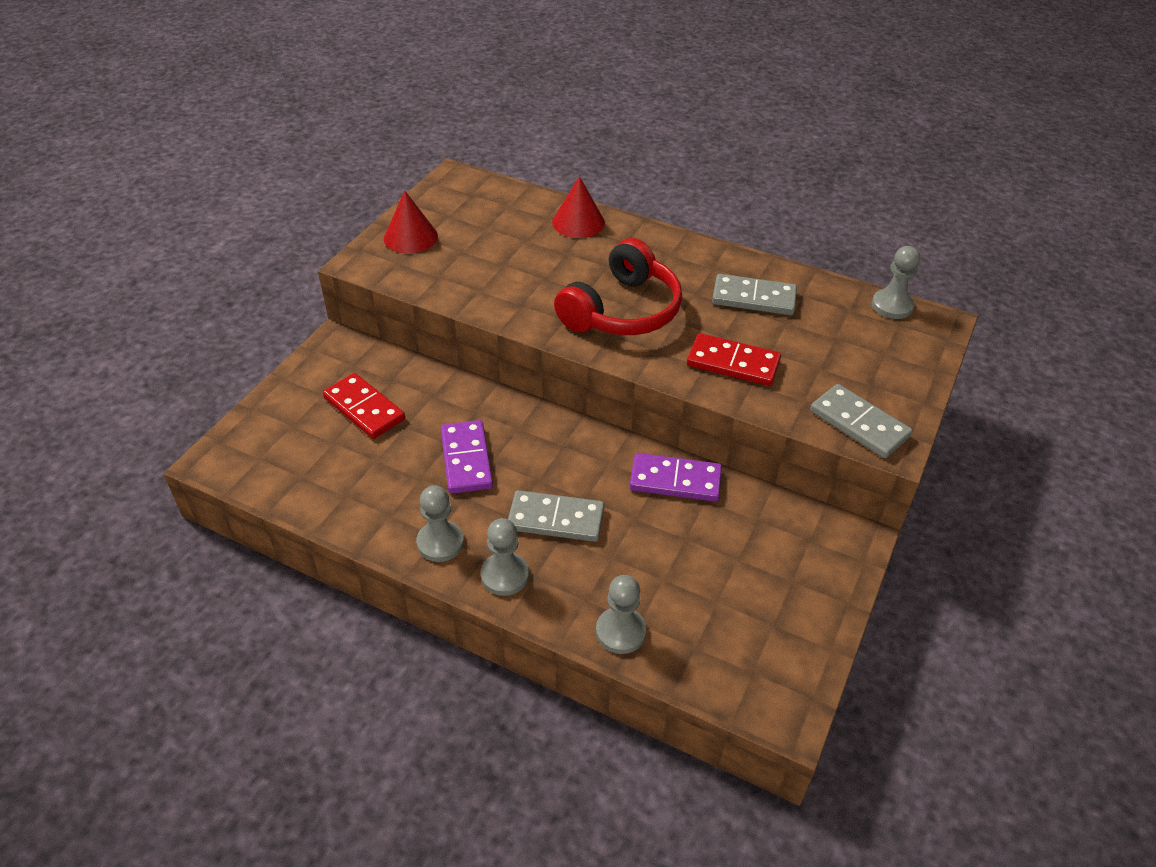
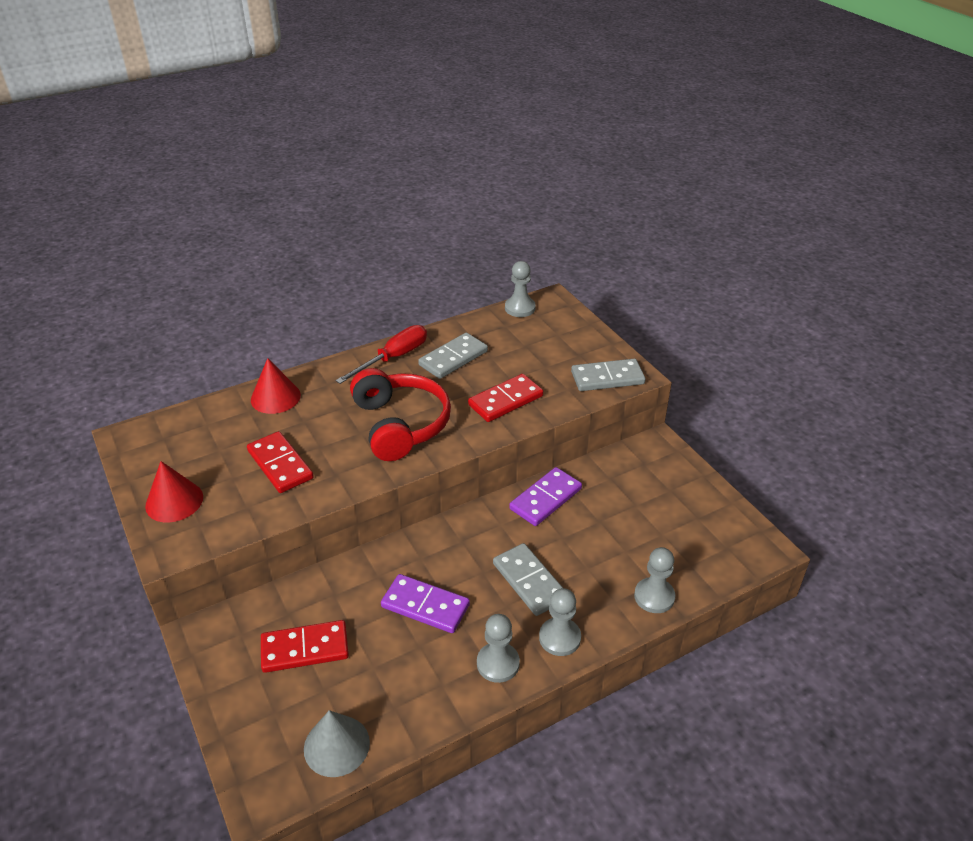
camera: 55 degrees left, 5 degrees down
grey domino [508,490,605,542] -> grey domino turned 75 degrees counterclockwise [493,543,563,616]
none -> red domino [247,431,314,493]
none -> grey cone [304,710,370,777]
none -> red screwdriver [336,325,427,384]

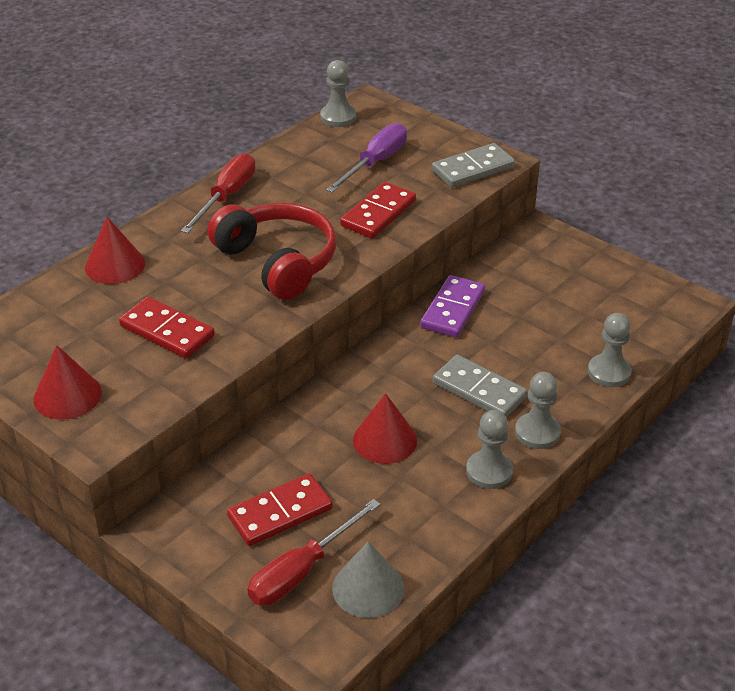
camera: 20 degrees left, 0 degrees up
purple domino [381,574,470,633] -> red cone [353,393,417,464]
grey domino [418,333,488,379] -> none
none -> red screwdriver [247,499,381,606]
none -> purple screwdriver [326,123,407,193]

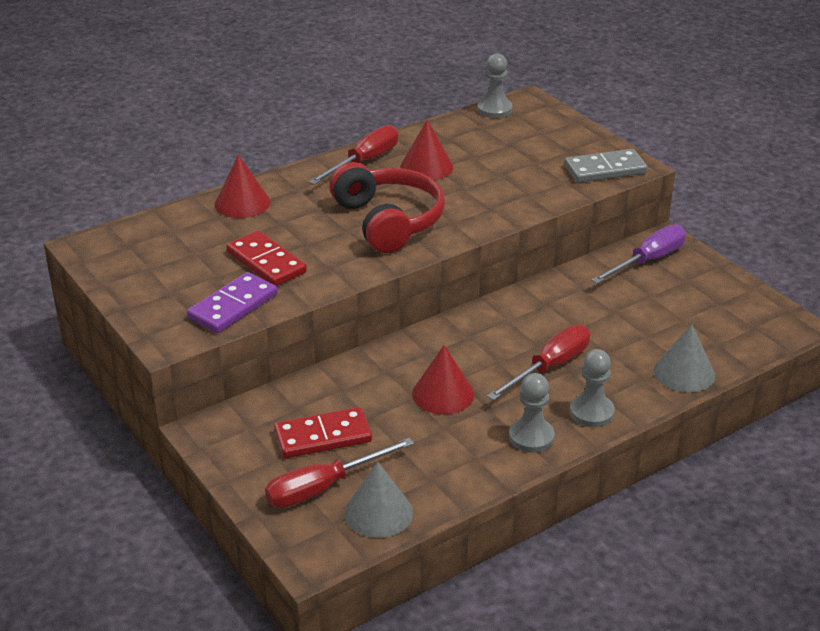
camera: 15 degrees right, 5 degrees down
red cone [33,345,102,420] -> red cone moved to [400,120,453,180]
purple screwdriver [326,123,407,193] -> purple screwdriver moved to [591,225,686,283]
red domino [340,182,416,238] -> none
purple domino [420,275,485,338] -> purple domino moved to [187,272,278,333]
grey domino [433,355,527,417] -> red screwdriver [487,325,590,401]
grey pawn [588,313,632,387] -> grey cone [654,324,715,392]

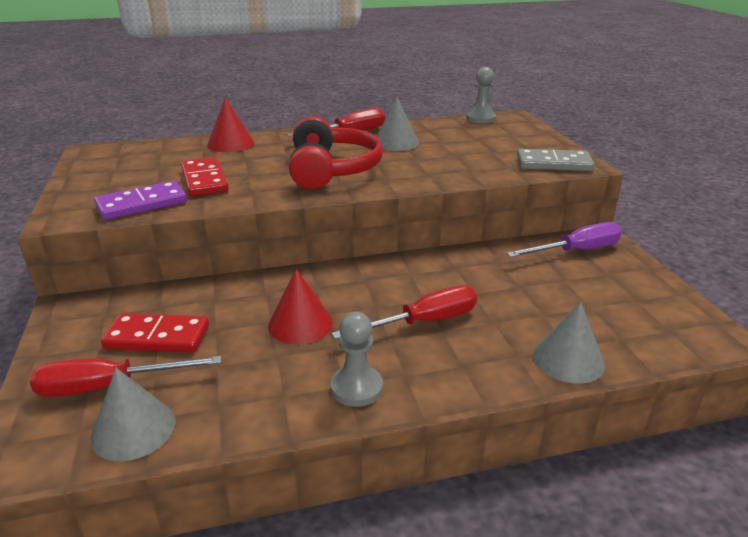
camera: 20 degrees right, 5 degrees down
red cone [400,120,453,180] -> grey cone [376,97,419,151]
grey pawn [570,349,615,427] -> none

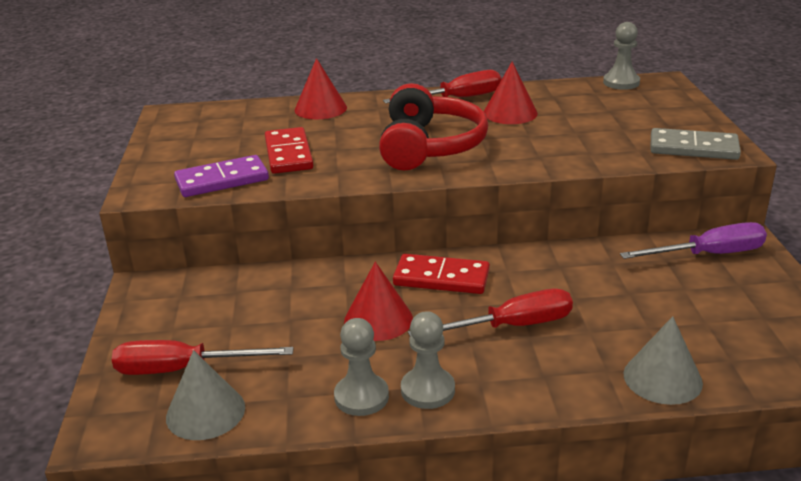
camera: 10 degrees right, 0 degrees up
red domino [101,313,209,352] -> red domino moved to [393,254,490,294]
grey cone [376,97,419,151] -> red cone [484,61,538,124]
none -> grey pawn [334,318,389,416]

